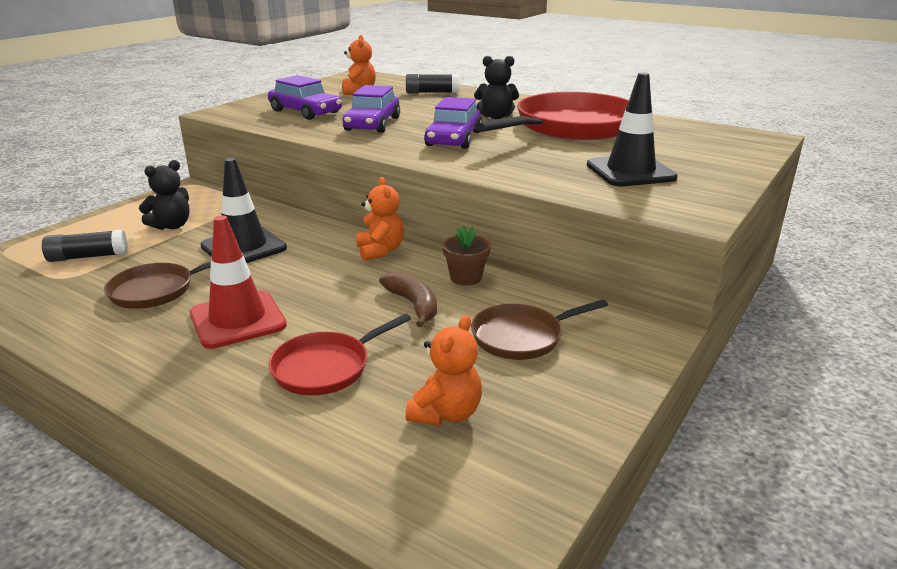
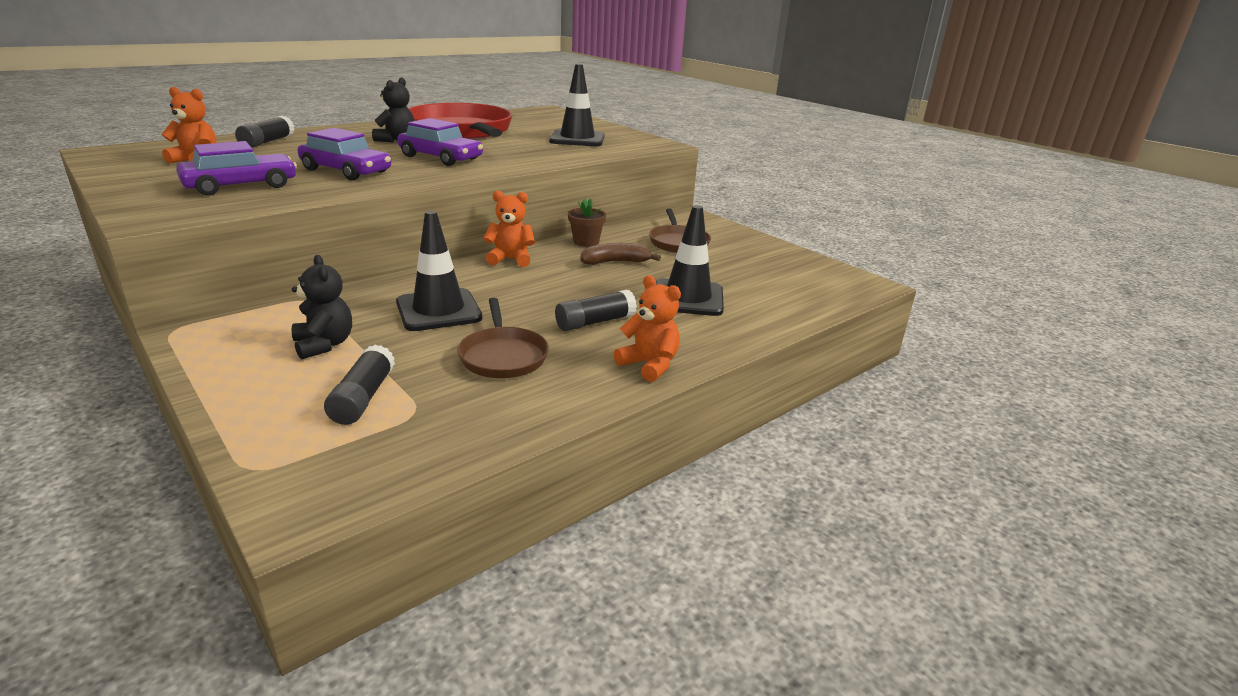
camera: 75 degrees left, 0 degrees up
red traffic cone [190,215,287,349] -> black glue stick [555,290,637,331]
red pan [268,314,411,396] -> black traffic cone [656,205,724,316]
orange teddy bear [406,315,482,426] -> orange teddy bear moved to [614,275,681,382]

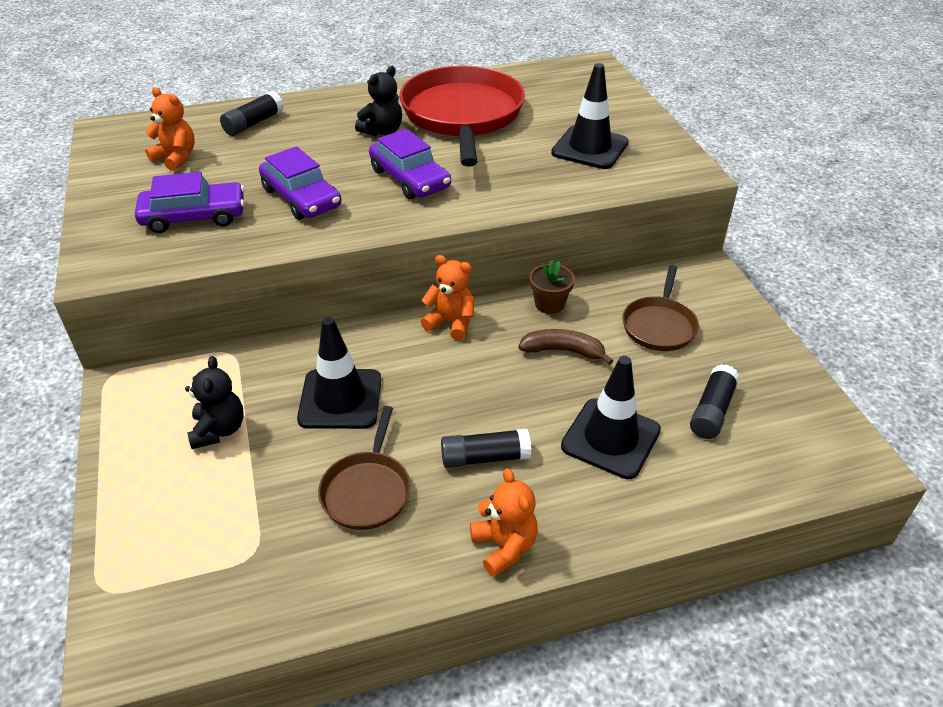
camera: 25 degrees right, 15 degrees up
black glue stick [324,345,395,425] -> black glue stick moved to [690,364,740,439]

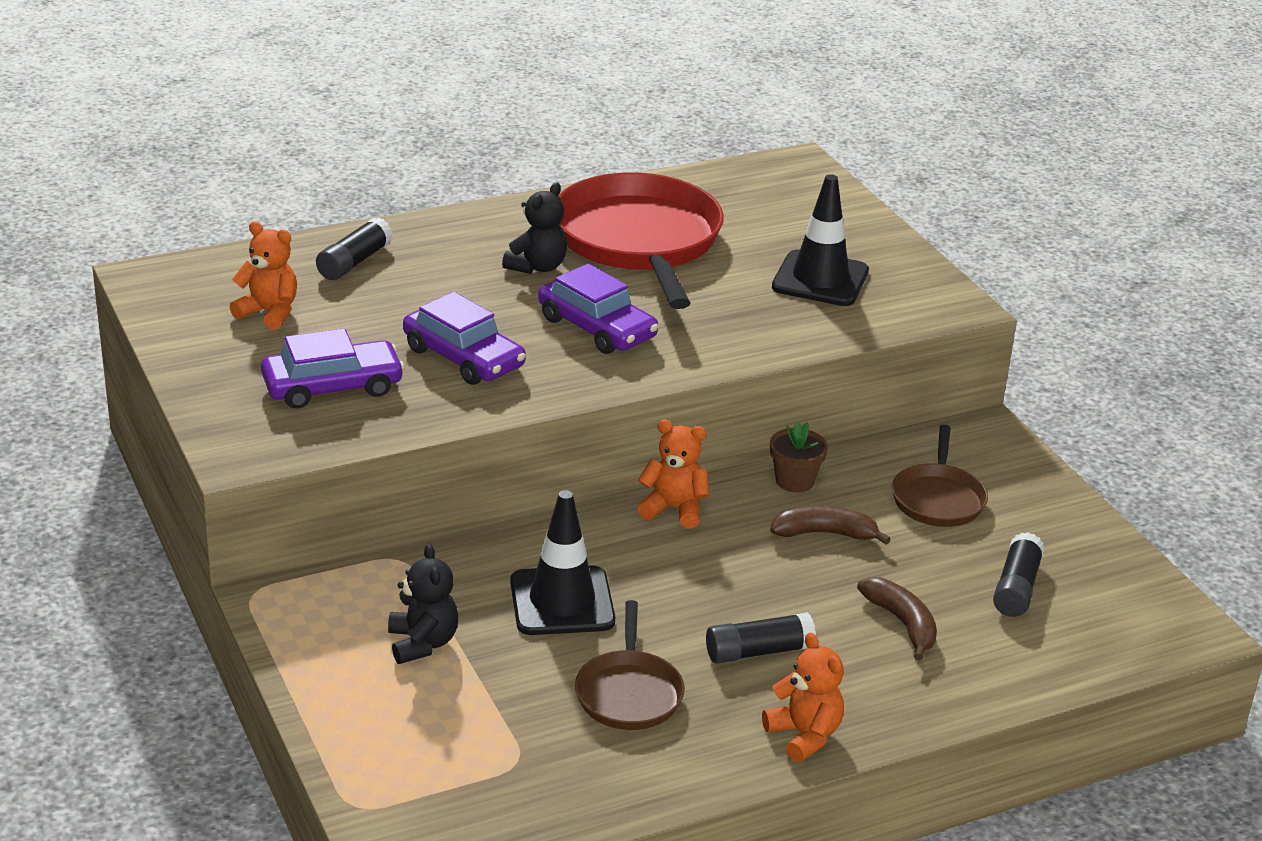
camera: 10 degrees left, 10 degrees down
black traffic cone [561,356,661,479] -> brown banana [857,577,937,661]

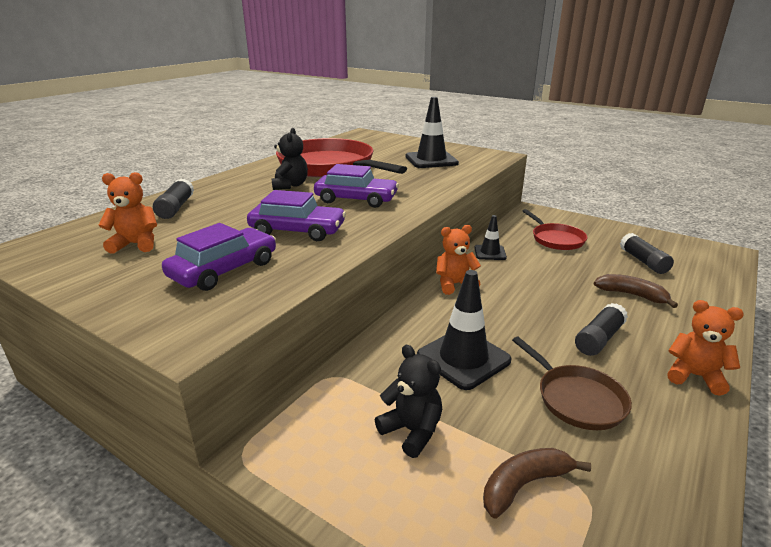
camera: 30 degrees left, 5 degrees down
brown flower pot [770,421,828,492] -> black traffic cone [474,215,507,260]
brown banana [770,506,890,544] -> brown banana moved to [483,448,591,519]
brown pan [892,425,988,527] -> red pan [523,209,587,250]

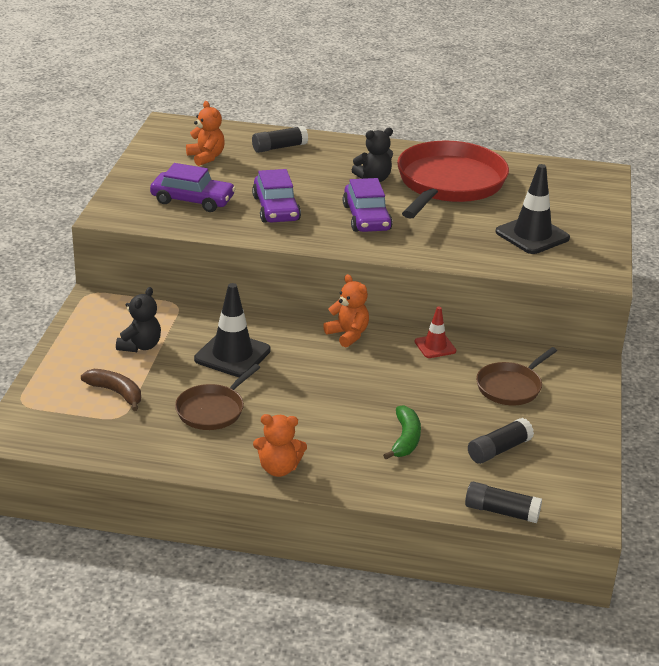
camera: 65 degrees right, 5 degrees up
black traffic cone [474,215,507,260] -> red traffic cone [415,307,456,358]
red pan [523,209,587,250] -> brown pan [476,347,557,405]
black glue stick [575,303,628,356] -> black glue stick moved to [465,482,542,523]
brown banana [594,274,678,308] -> green banana [383,405,421,460]
orange teddy bear [667,300,744,396] -> orange teddy bear turned 90 degrees clockwise [253,414,307,477]

